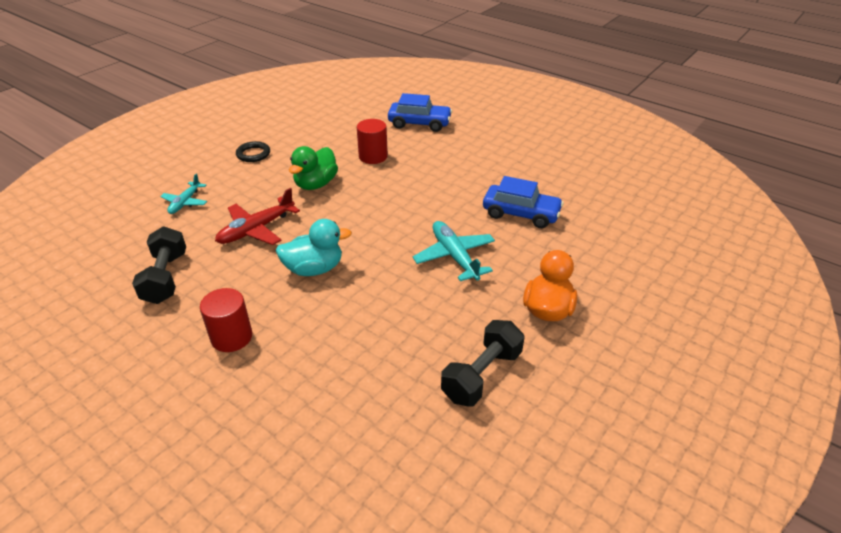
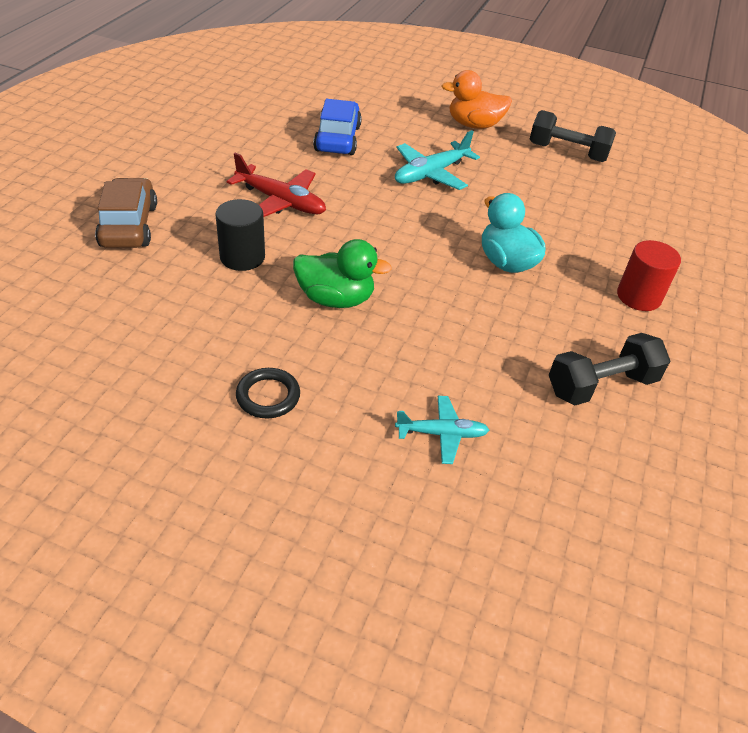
camera: 110 degrees left, 5 degrees up
red plane [215,188,300,245] -> red plane moved to [226,153,326,217]
red cylinder [357,119,388,164] -> black cylinder [215,199,265,271]
blue car [388,93,452,132] -> brown car [95,178,157,248]

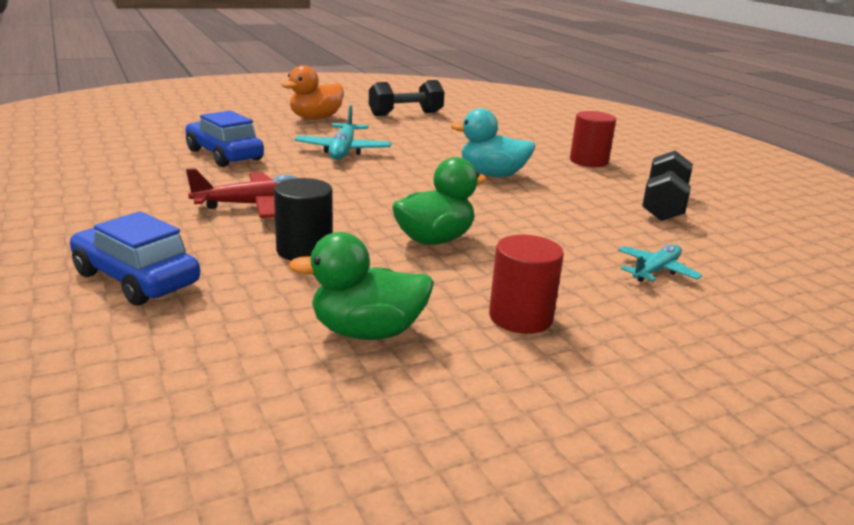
camera: 45 degrees left, 20 degrees down
brown car [95,178,157,248] -> blue car [70,211,200,306]
black ring [236,368,300,418] -> red cylinder [489,235,564,334]
none -> green duck [288,232,434,340]

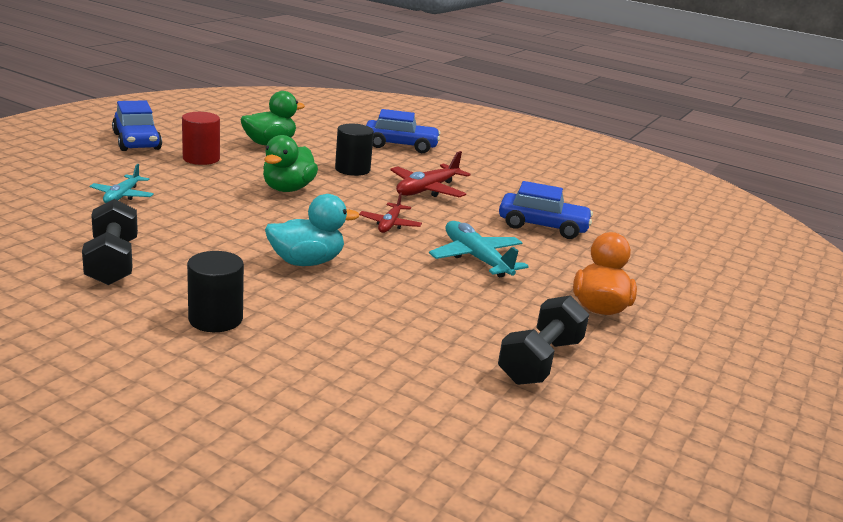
camera: 145 degrees right, 0 degrees up
red cylinder [570,111,616,167] -> black cylinder [187,251,244,332]
none -> blue car [112,100,162,151]
none -> red plane [359,192,422,233]

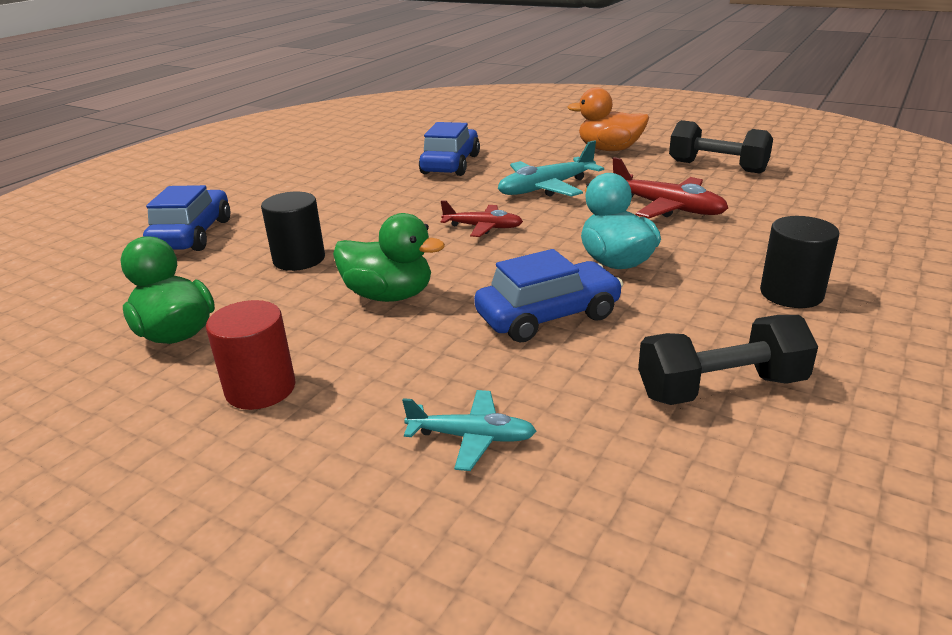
camera: 85 degrees left, 5 degrees up
blue car [112,100,162,151] -> blue car moved to [474,249,623,342]
red plane [390,151,470,198] -> red plane moved to [613,157,728,218]

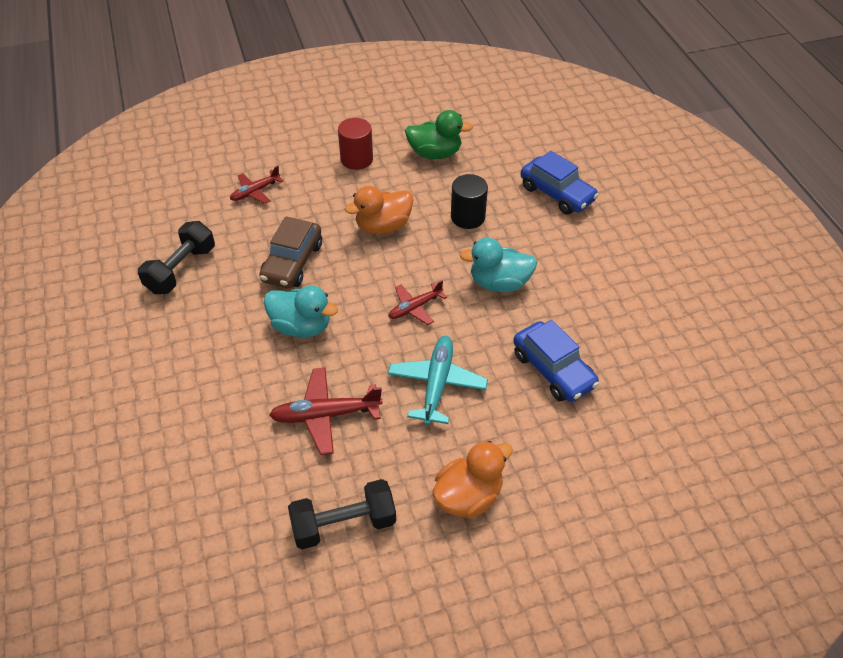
camera: 130 degrees right, 20 degrees up
green duck [333,213,445,302] -> orange duck [345,186,413,234]
turquoise plane [402,390,537,471] -> red plane [230,166,283,204]
blue car [474,249,623,342] -> brown car [259,216,322,288]
black cylinder [760,216,839,308] -> none
none -> turquoise duck [459,238,537,292]

